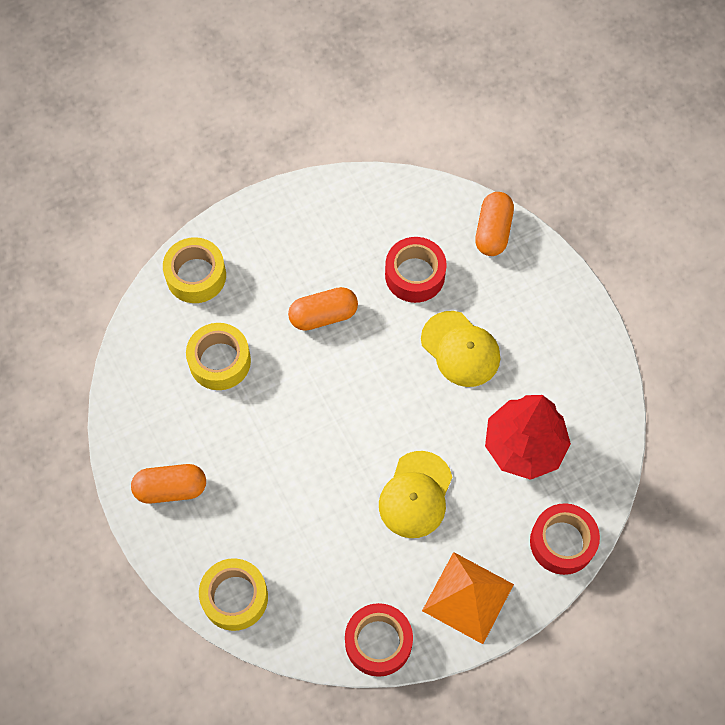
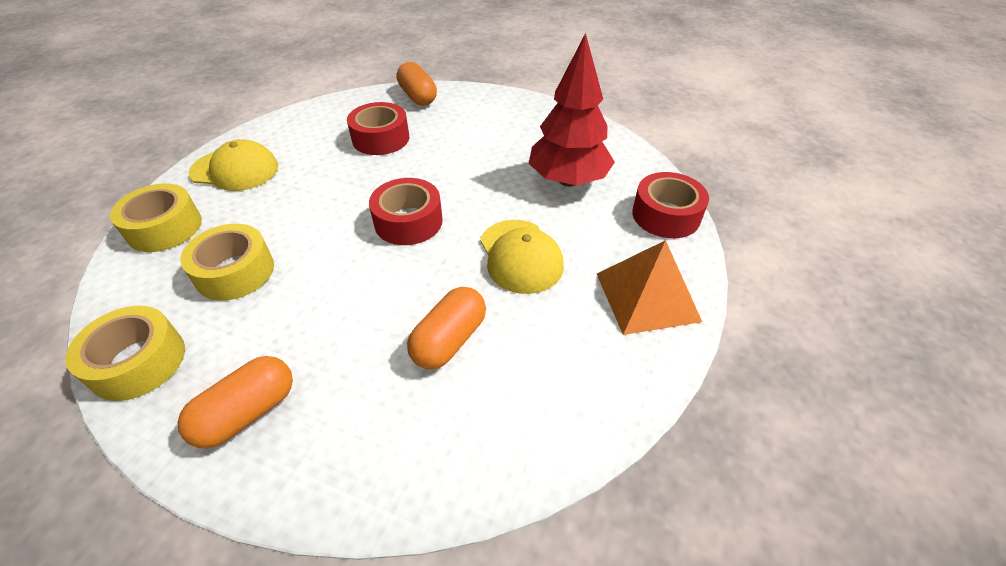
camera: 40 degrees left, 20 degrees down
yellow tape [199,558,268,631] -> yellow tape moved to [66,306,185,401]
orange capsule [288,287,358,331] -> orange capsule moved to [407,287,486,369]
red tape [345,603,413,677] -> red tape moved to [369,178,443,245]
yellow cap [421,311,500,387] -> yellow cap moved to [188,139,278,191]

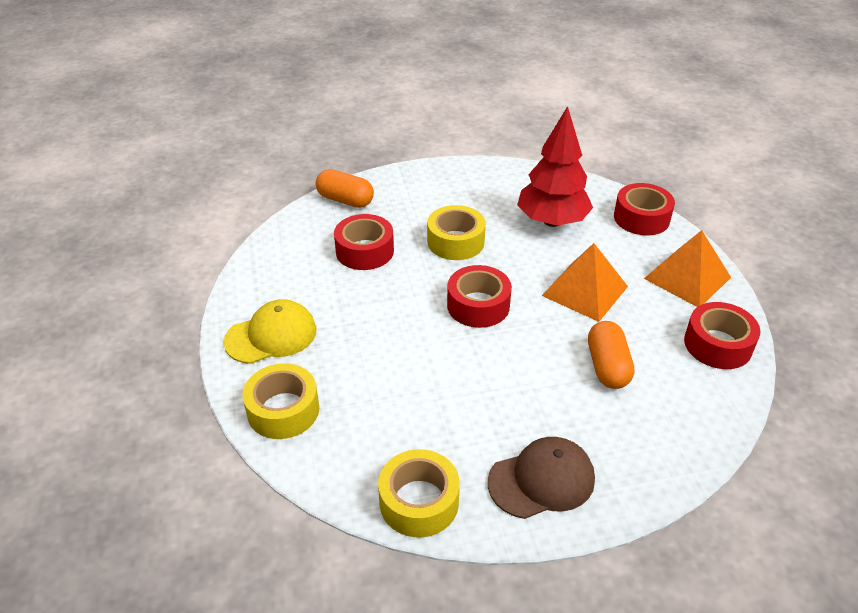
camera: 35 degrees left, 5 degrees down
orange capsule [177,356,293,448] -> brown cap [488,437,595,519]
yellow tape [180,224,274,301] -> yellow tape moved to [427,205,486,260]
yellow cap [480,220,564,294] -> orange pyramid [542,243,628,322]
none -> red tape [684,302,760,369]

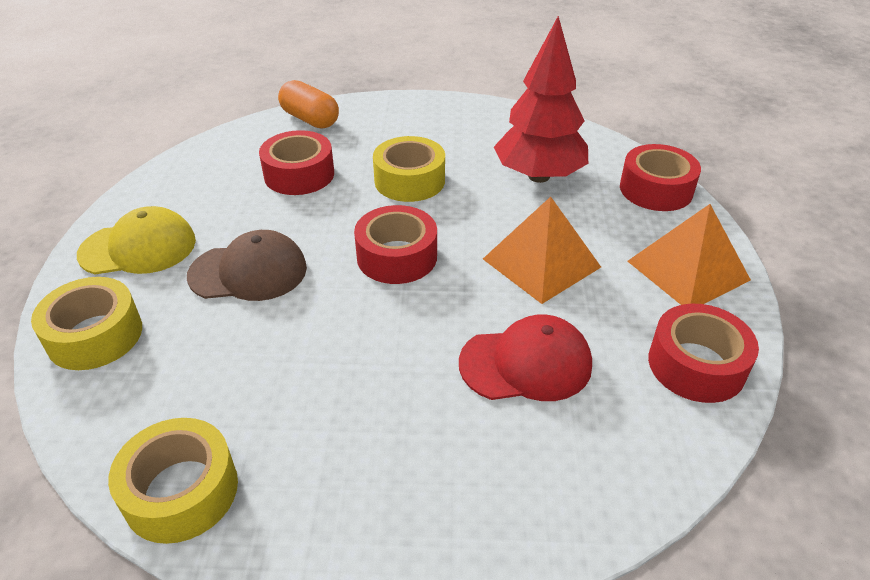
camera: 15 degrees right, 0 degrees up
brown cap [488,437,595,519] -> brown cap moved to [187,230,307,301]
orange capsule [588,321,634,389] -> red cap [459,315,592,401]

